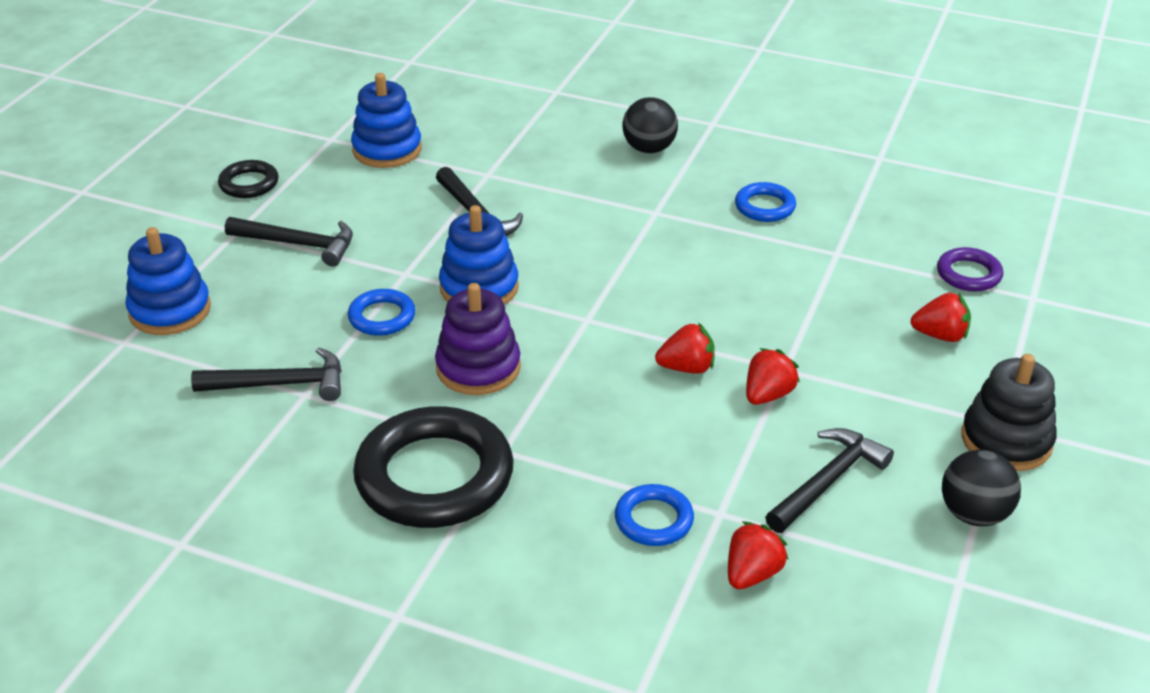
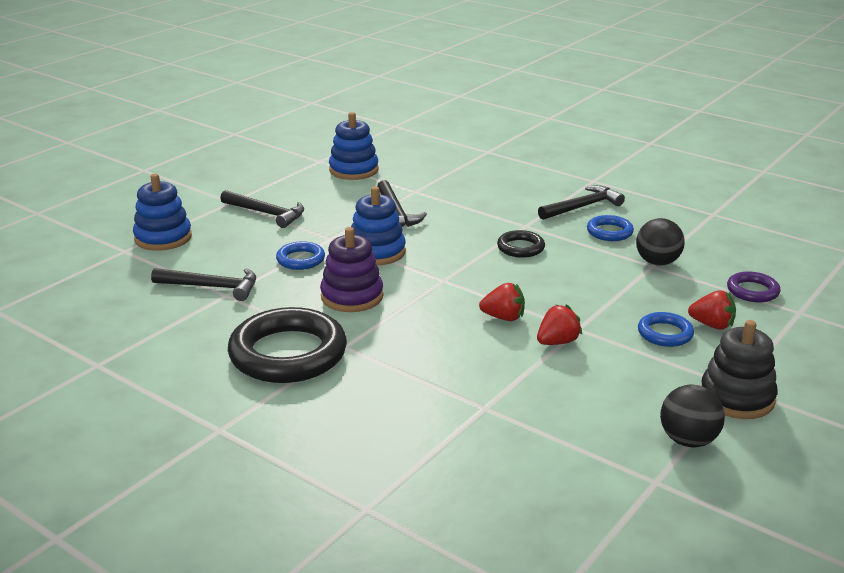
camera: 15 degrees right, 10 degrees down
black ring [218,160,279,198] -> black ring moved to [497,230,545,258]
blue ring [615,484,694,546] -> blue ring moved to [638,312,694,347]
black ball [622,97,678,153] -> black ball moved to [636,218,685,265]
red strawberry [728,521,788,589] -> none
black hammer [765,428,894,533] -> black hammer moved to [538,185,625,220]

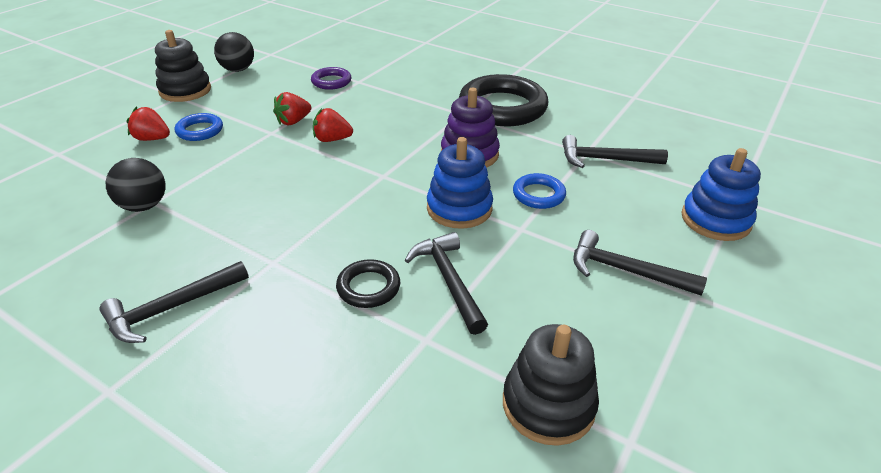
camera: 175 degrees right, 10 degrees up
blue stacking toy [329,112,379,180] -> black stacking toy [503,324,599,446]
black ring [497,230,545,258] -> black ring moved to [336,259,400,308]
blue ring [587,215,634,241] -> none
purple ring [727,271,781,302] -> purple ring moved to [311,67,351,90]

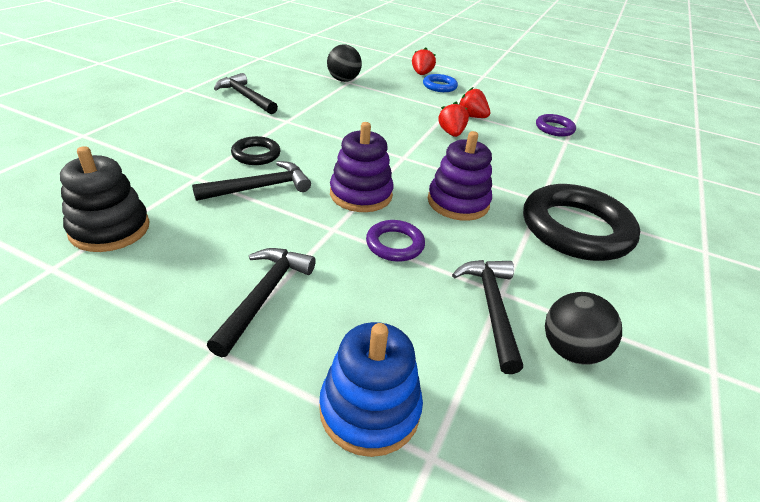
camera: 80 degrees right, 0 degrees up
black stacking toy [155,30,211,102] -> none
black ball [214,32,254,72] -> black ball moved to [545,292,622,364]
blue stacking toy [427,137,493,229] -> purple stacking toy [330,122,394,212]
blue ring [513,173,566,209] -> purple ring [366,220,425,262]

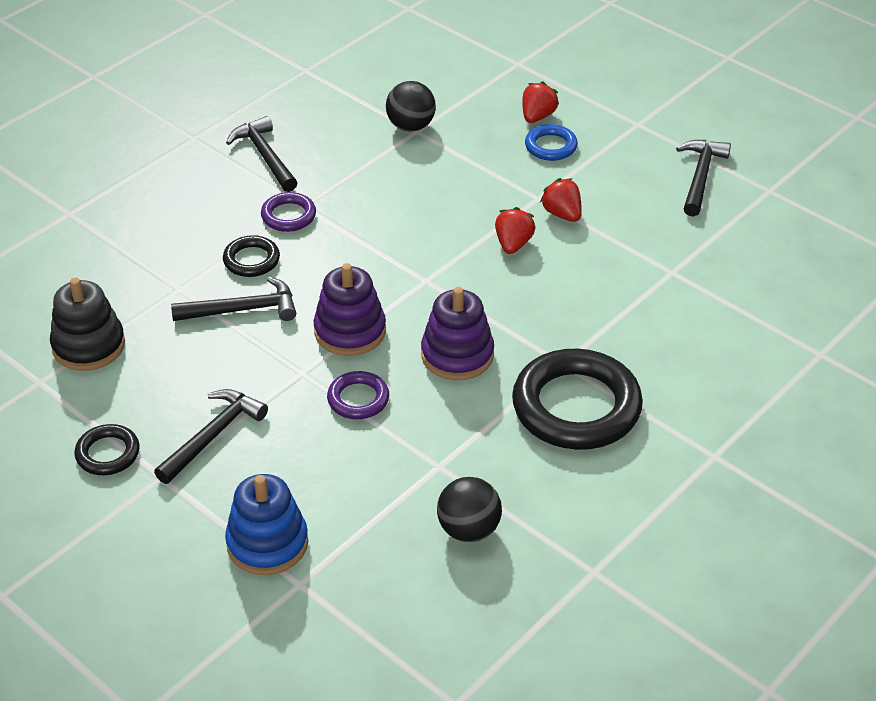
camera: 20 degrees right, 5 degrees up
black hammer [452,260,523,374] -> black hammer moved to [676,140,731,217]
purple ring [536,114,576,137] -> purple ring moved to [261,192,316,232]
none -> black ring [75,424,139,475]

